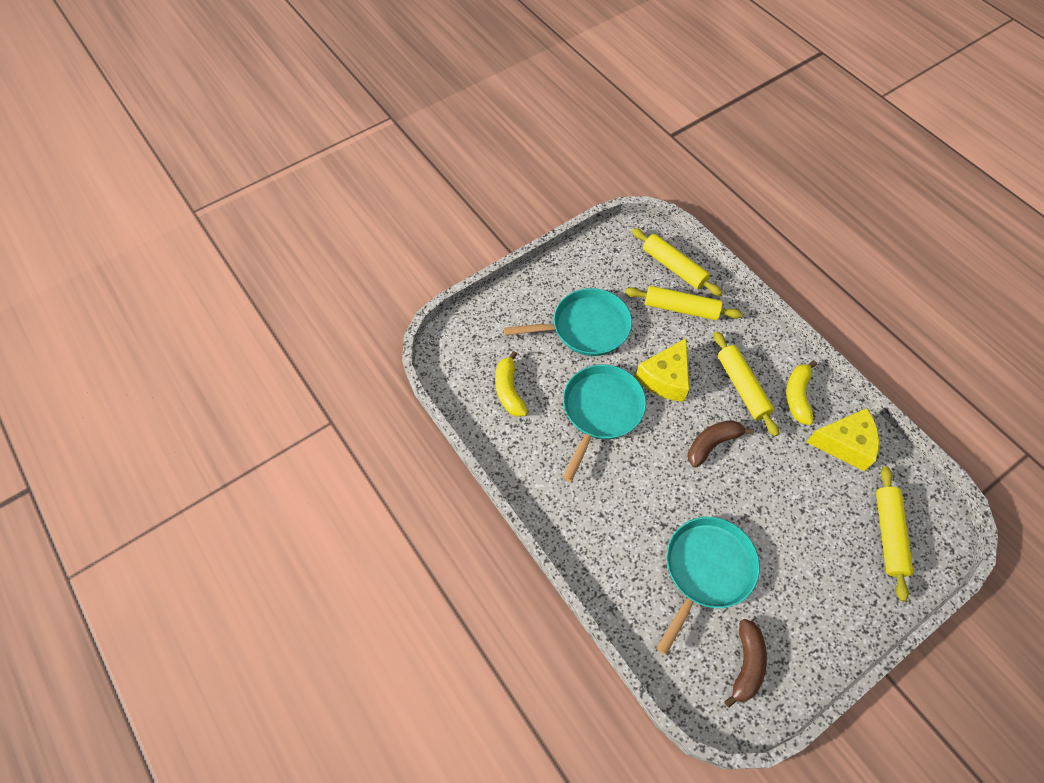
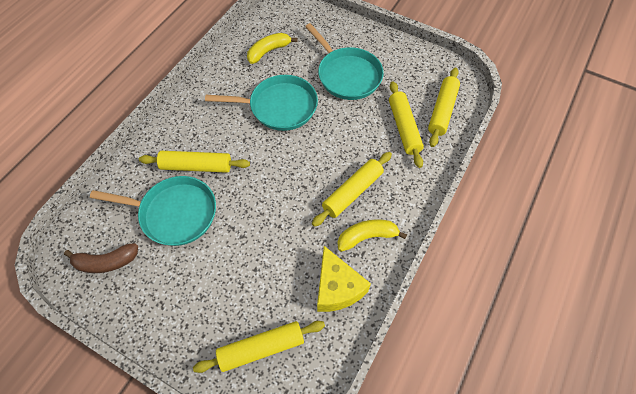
camera: 65 degrees right, 0 degrees up
yellow cheese [635,338,689,402] -> none
brown banana [688,420,754,467] -> none
none -> yellow rolling pin [139,151,250,173]

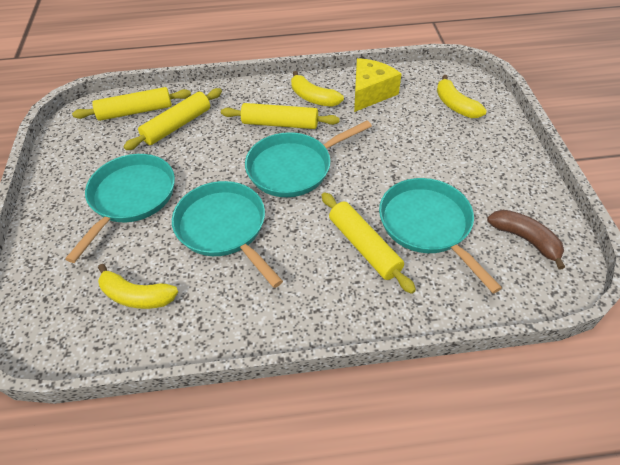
camera: 125 degrees left, 10 degrees down
yellow rolling pin [193,321,325,373] -> yellow banana [437,75,487,118]
none -> turquoise pan [245,121,372,197]

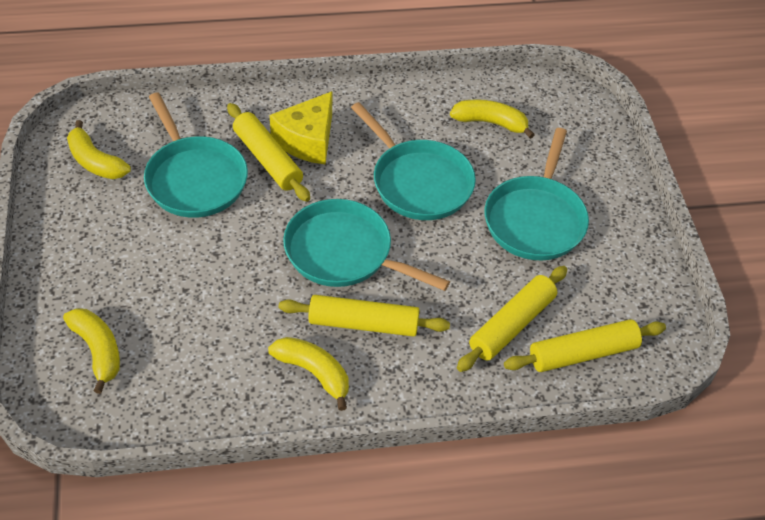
camera: 175 degrees right, 0 degrees up
turquoise pan [245,121,372,197] -> turquoise pan turned 120 degrees counterclockwise [283,199,450,291]
yellow cheese [354,58,401,112] -> yellow cheese moved to [270,91,332,164]
brown banana [487,210,565,270] -> yellow banana [67,120,131,179]

